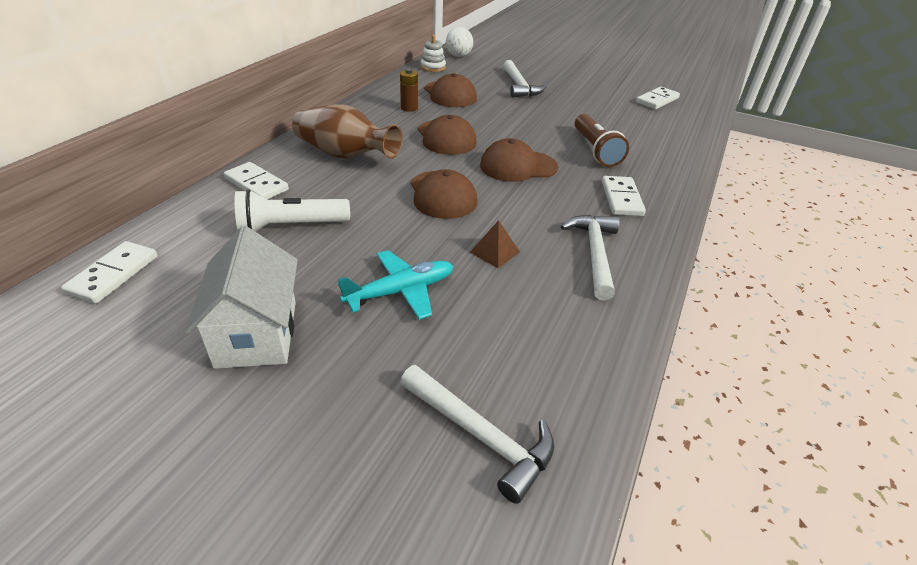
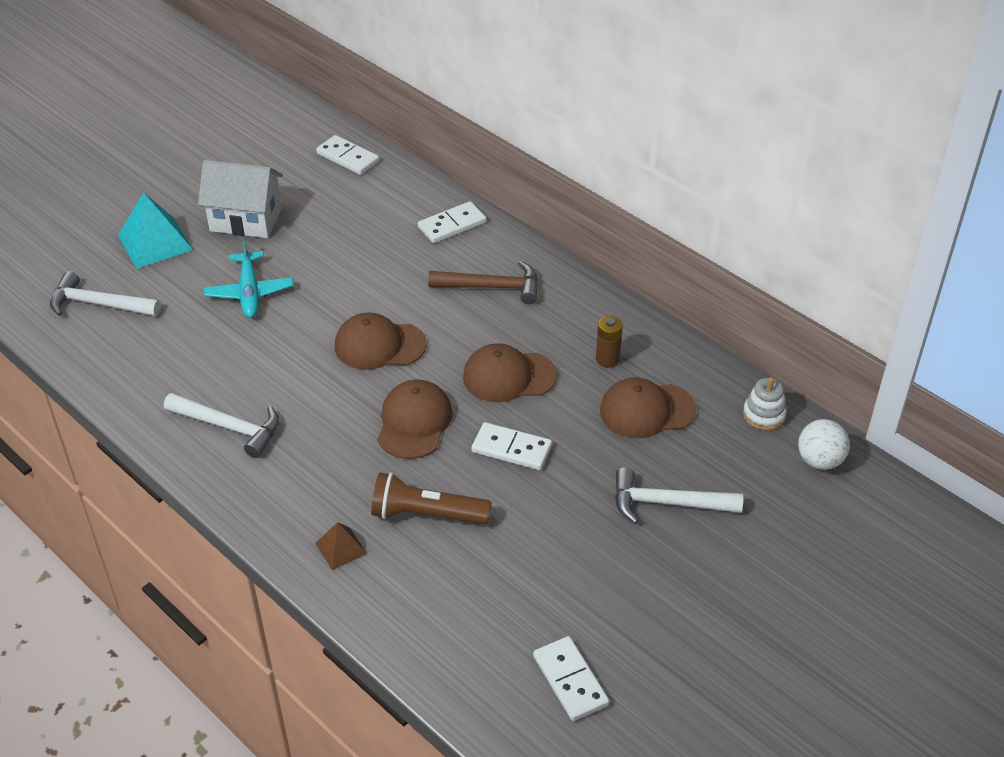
camera: 110 degrees right, 5 degrees up
white flashlight [235,189,350,232] -> none
brown vase [292,104,402,159] -> brown hammer [428,261,538,304]
white hammer [400,365,554,504] -> white hammer turned 45 degrees clockwise [50,271,161,316]
brown pyramid [470,220,520,268] -> brown pyramid moved to [315,522,367,570]
white domino [602,176,646,216] -> white domino moved to [471,422,552,470]
none -> turquoise pyramid [118,193,193,269]

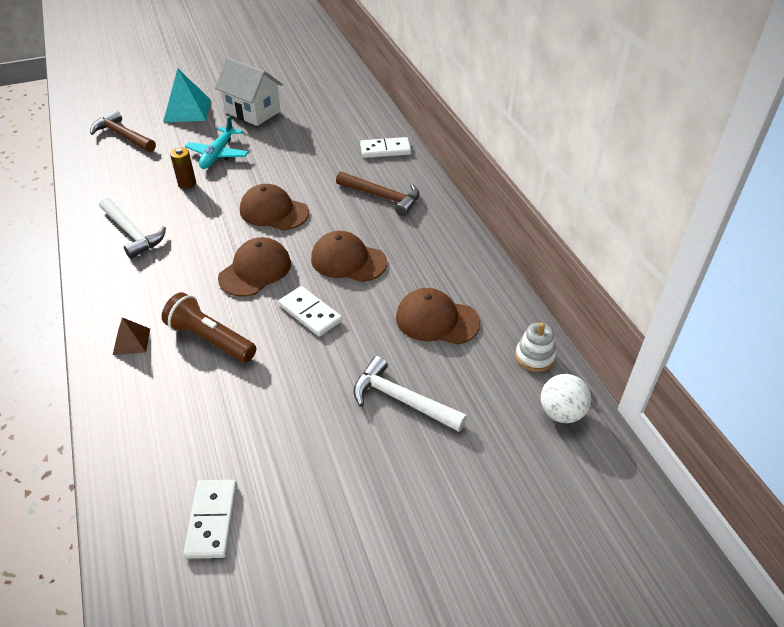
camera: 25 degrees right, 0 degrees up
white hammer [50,271,161,316] -> brown hammer [90,110,156,152]
white domino [316,135,379,175] -> none
brown battery [596,316,623,368] -> brown battery moved to [170,148,196,189]

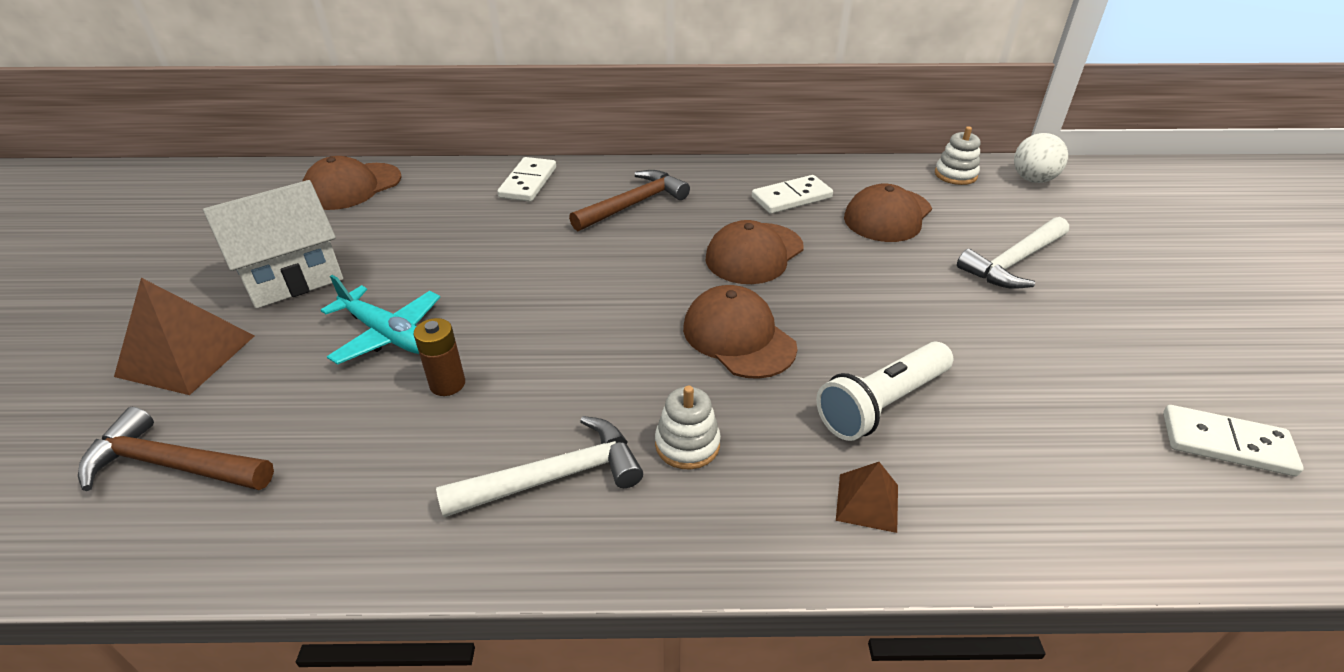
camera: 70 degrees left, 5 degrees down
brown hammer [90,110,156,152] -> brown hammer turned 45 degrees clockwise [78,407,274,491]
brown flashlight [162,292,256,362] -> white flashlight [816,342,953,441]
turquoise pyramid [163,68,211,122] -> brown pyramid [114,278,254,395]
brown cap [240,184,309,230] -> brown cap moved to [303,156,402,210]
white domino [278,286,342,337] -> white domino moved to [752,175,833,214]
none -> white stacking toy [655,386,721,469]

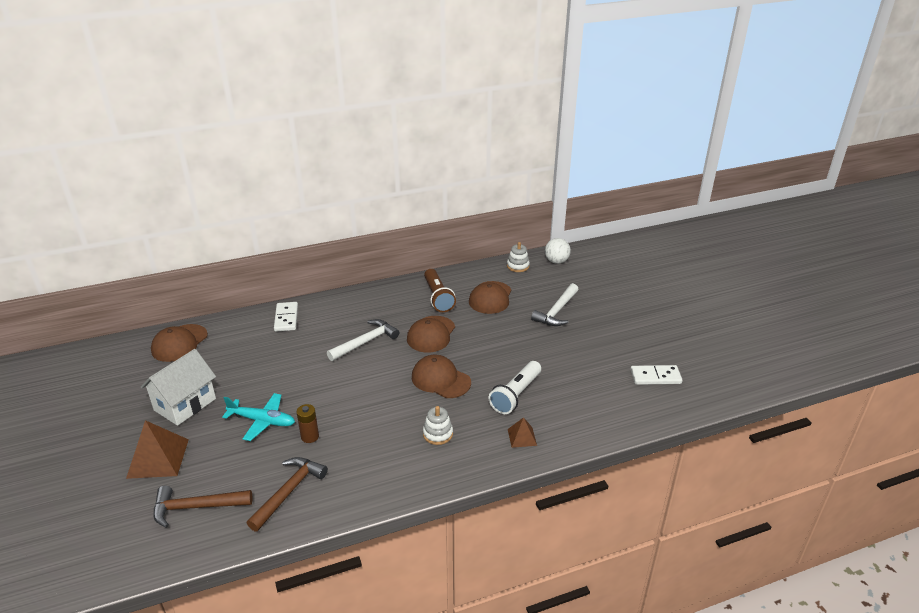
camera: 20 degrees left, 5 degrees down
white hammer [436,416,643,517] -> white hammer moved to [327,319,399,361]
brown hammer [569,170,690,231] -> brown hammer moved to [247,457,328,532]
white domino [752,175,833,214] -> brown flashlight [424,269,456,312]

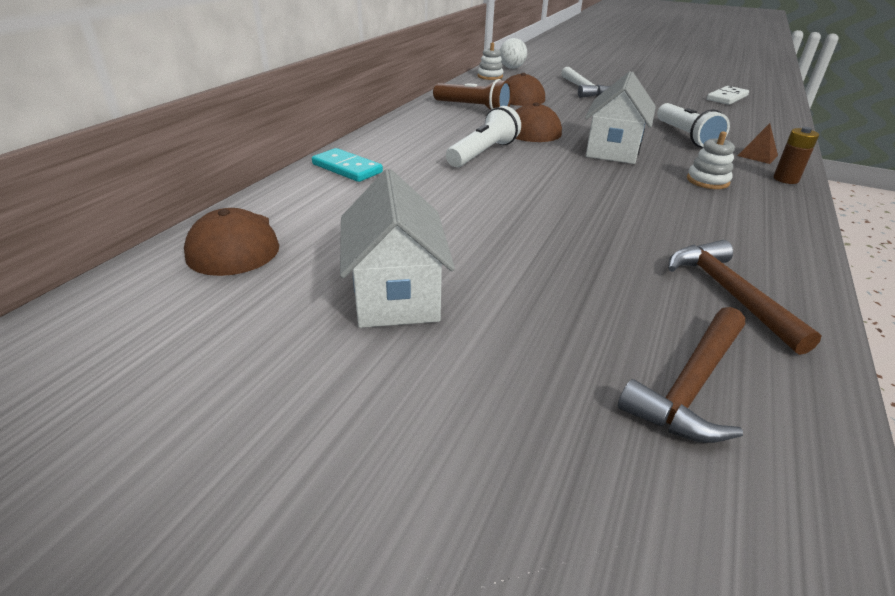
camera: 45 degrees left, 0 degrees up
brown pyramid [126,420,189,479] -> none
turquoise plane [222,393,295,441] -> none
white domino [274,302,298,332] -> turquoise domino [312,148,383,182]
brown battery [296,404,319,443] -> brown battery moved to [773,127,819,184]
white hammer [327,319,399,361] -> white flashlight [446,106,521,167]
brown cap [412,355,471,398] -> white house [585,71,656,164]

